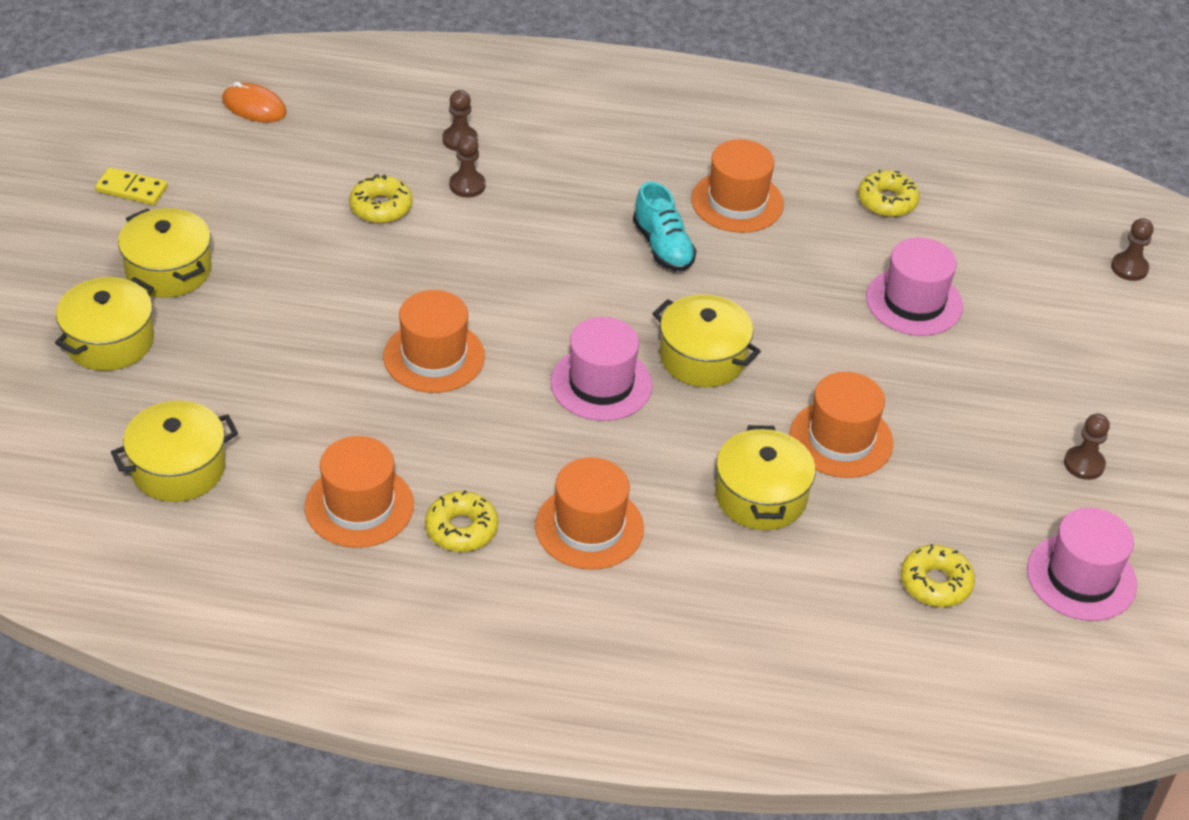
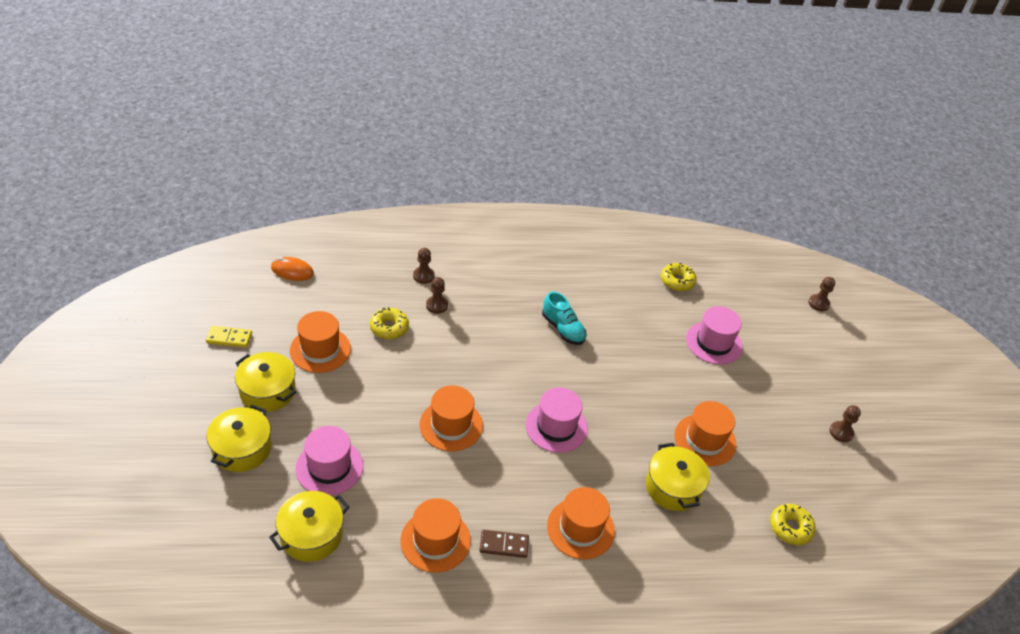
camera: 15 degrees left, 0 degrees up
yellow donut [425,490,498,552] -> brown domino [479,530,529,558]
yellow pot [652,294,761,387] -> none
orange hat [691,139,784,233] -> orange hat moved to [290,311,351,373]
pink hat [1027,508,1137,621] -> pink hat moved to [295,426,363,496]

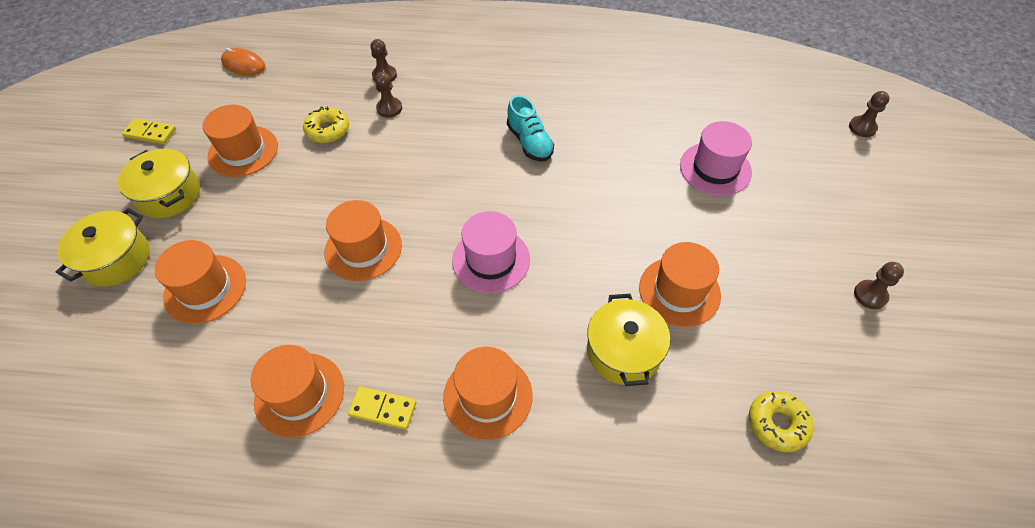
camera: 15 degrees right, 10 degrees up
yellow pot [269,491,350,562] -> none
pink hat [295,426,363,496] -> orange hat [155,240,246,324]
brown domino [479,530,529,558] -> yellow domino [348,386,416,430]
yellow donut [661,263,697,291] -> none

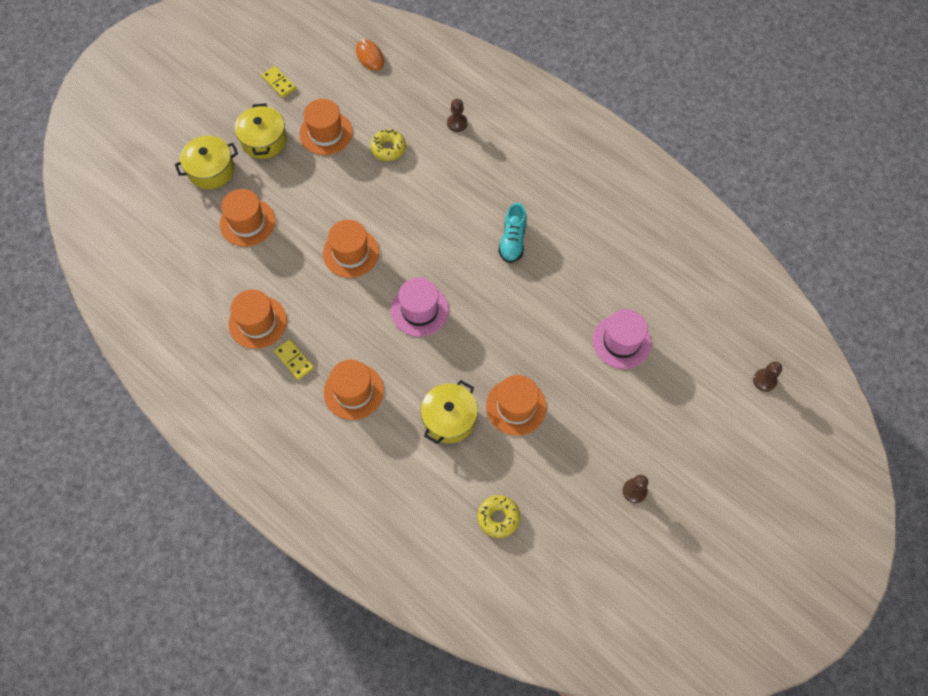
camera: 35 degrees right, 10 degrees up
brown pawn [375,72,402,118] -> none

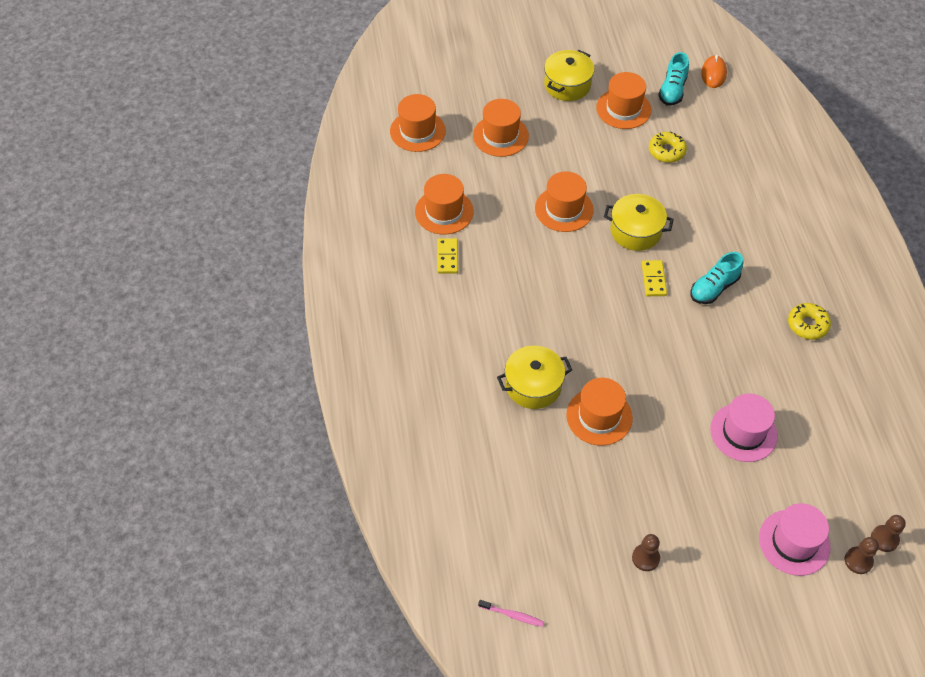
camera: 40 degrees right, 10 degrees down
yellow pot [175,136,238,189] -> yellow pot moved to [604,194,674,251]
yellow domino [261,66,296,98] -> yellow domino moved to [642,260,667,296]
orange hat [324,360,384,420] -> orange hat moved to [390,94,446,152]
pink hat [391,277,449,337] -> pink hat moved to [759,503,831,576]
brown pawn [447,99,467,132] -> brown pawn moved to [871,515,906,552]
yellow donut [478,495,520,538] -> yellow donut moved to [788,303,831,340]
none -> pink toothbrush [478,600,544,627]
none -> turquoise shoe [658,52,689,106]

